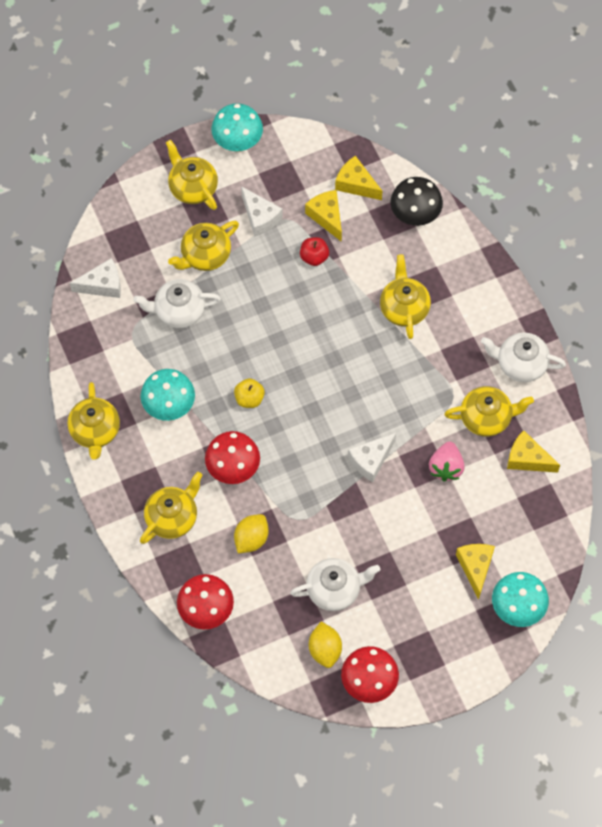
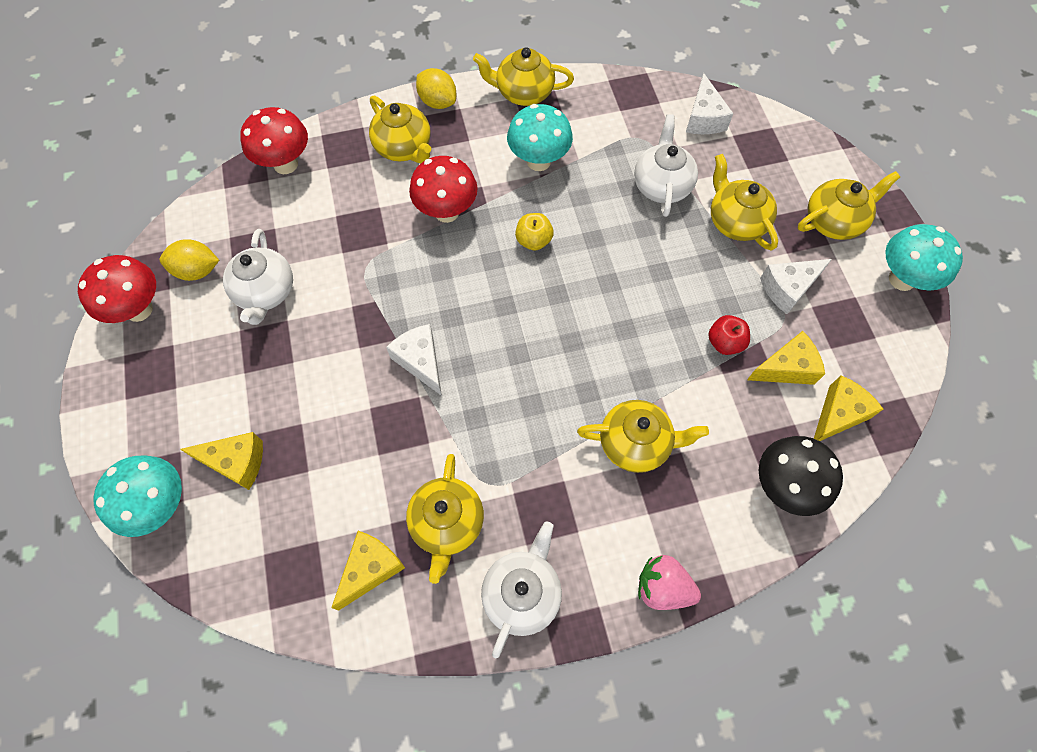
camera: 100 degrees right, 0 degrees up
yellow lemon [234,514,269,553] -> yellow lemon moved to [416,68,456,109]
pink strawberry [429,441,464,481] -> pink strawberry moved to [638,555,701,610]

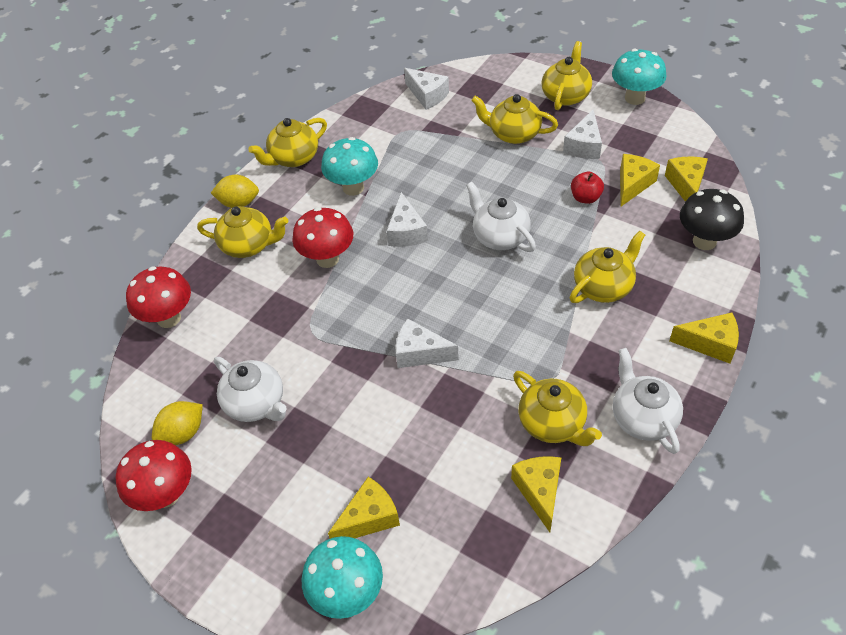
camera: 40 degrees left, 15 degrees down
yellow apple [515,213,554,251] -> white cheese [387,192,428,247]
white teapot [634,114,698,217] -> white teapot moved to [466,182,536,252]
pink strawberry [638,555,701,610] -> yellow cheese [670,312,739,364]

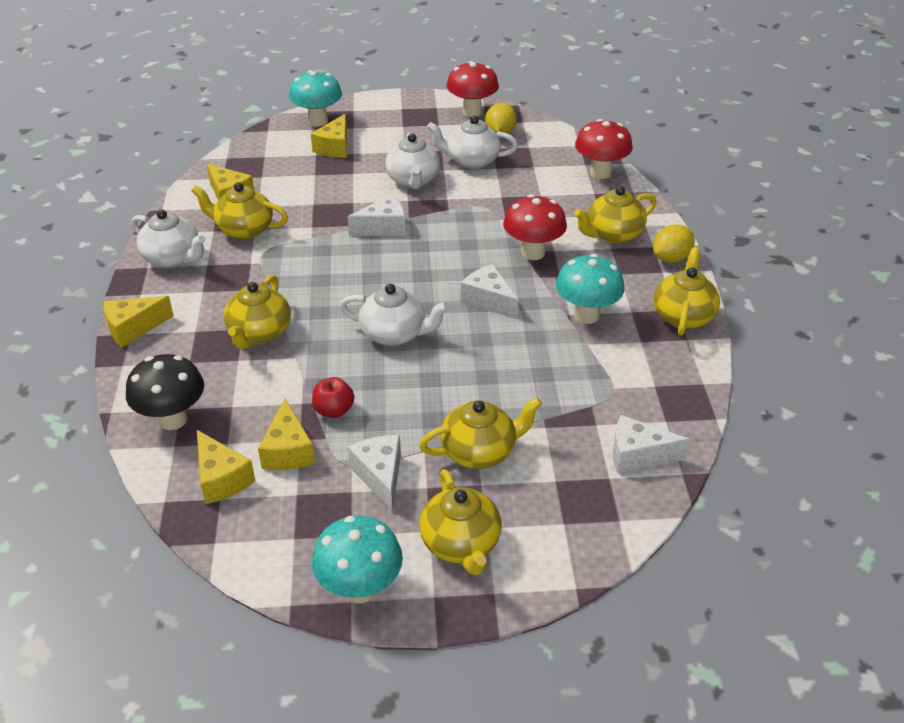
camera: 140 degrees right, 10 degrees down
none -> white teapot [385,133,440,189]

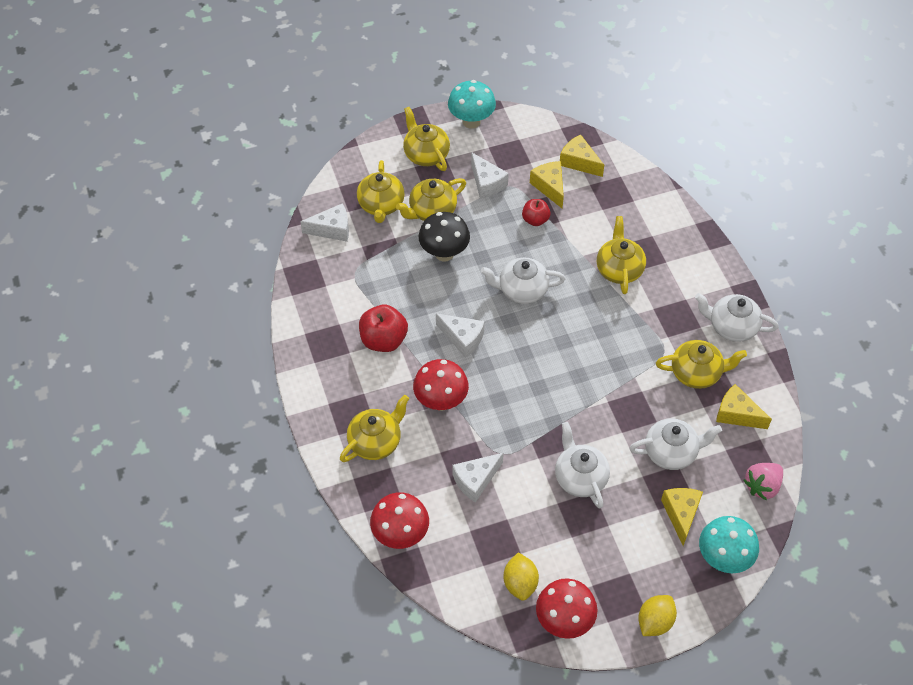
camera: 165 degrees right, 15 degrees up
yellow cheese [104,296,174,347] -> none
black mushroom [126,354,204,430] -> black mushroom moved to [418,212,470,261]
white cheese [347,195,406,236] -> white cheese moved to [452,453,504,502]
white teapot [427,116,518,169] -> white teapot moved to [629,418,722,470]
turquoise mushroom [556,254,625,324] -> red apple [359,305,408,352]
yellow lemon [653,224,695,263] -> yellow lemon moved to [638,595,677,636]
yellow teapot [654,247,720,336] -> yellow teapot moved to [357,160,405,223]
none -> pink strawberry [744,463,783,501]

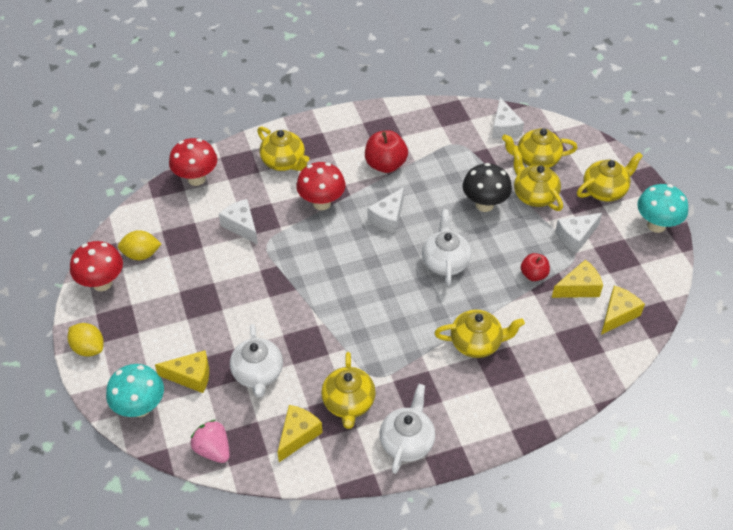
camera: 90 degrees right, 5 degrees down
white teapot [555,422,610,508] -> none

